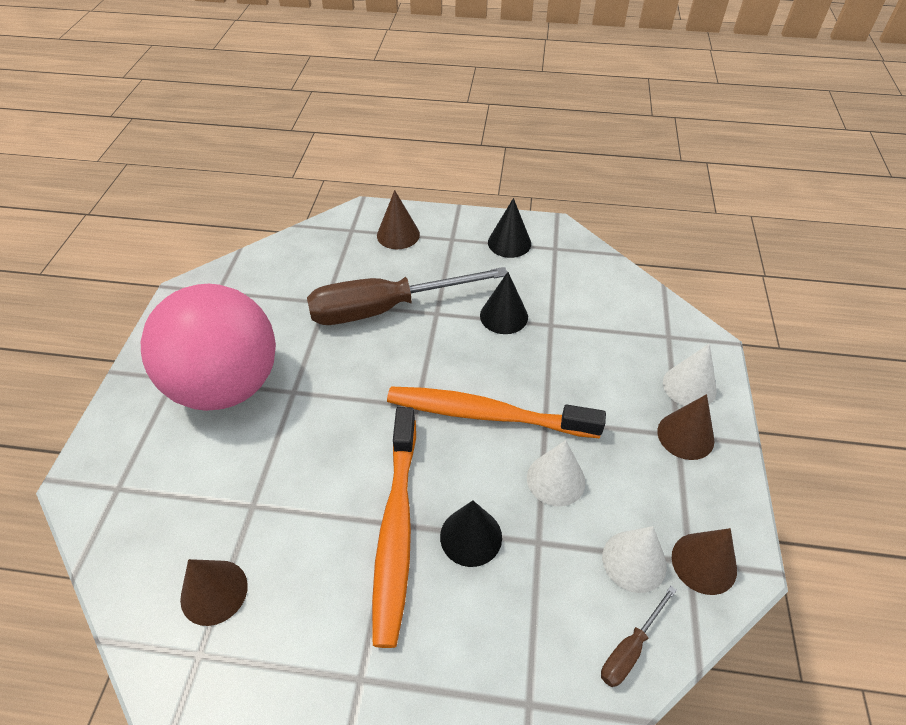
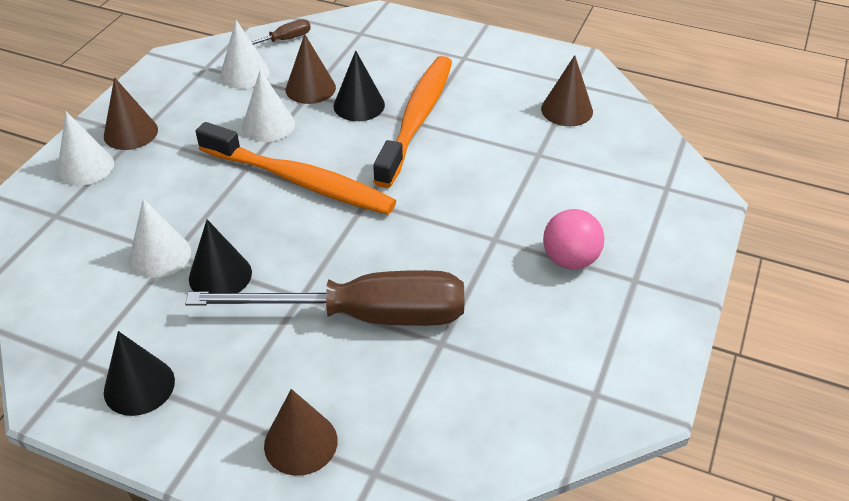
camera: 165 degrees left, 5 degrees down
pink ball [141,284,276,411] -> pink ball [543,209,605,270], size x0.43
brown cone [672,528,737,595] -> brown cone moved to [286,34,336,104]
none -> white cone [129,199,191,278]

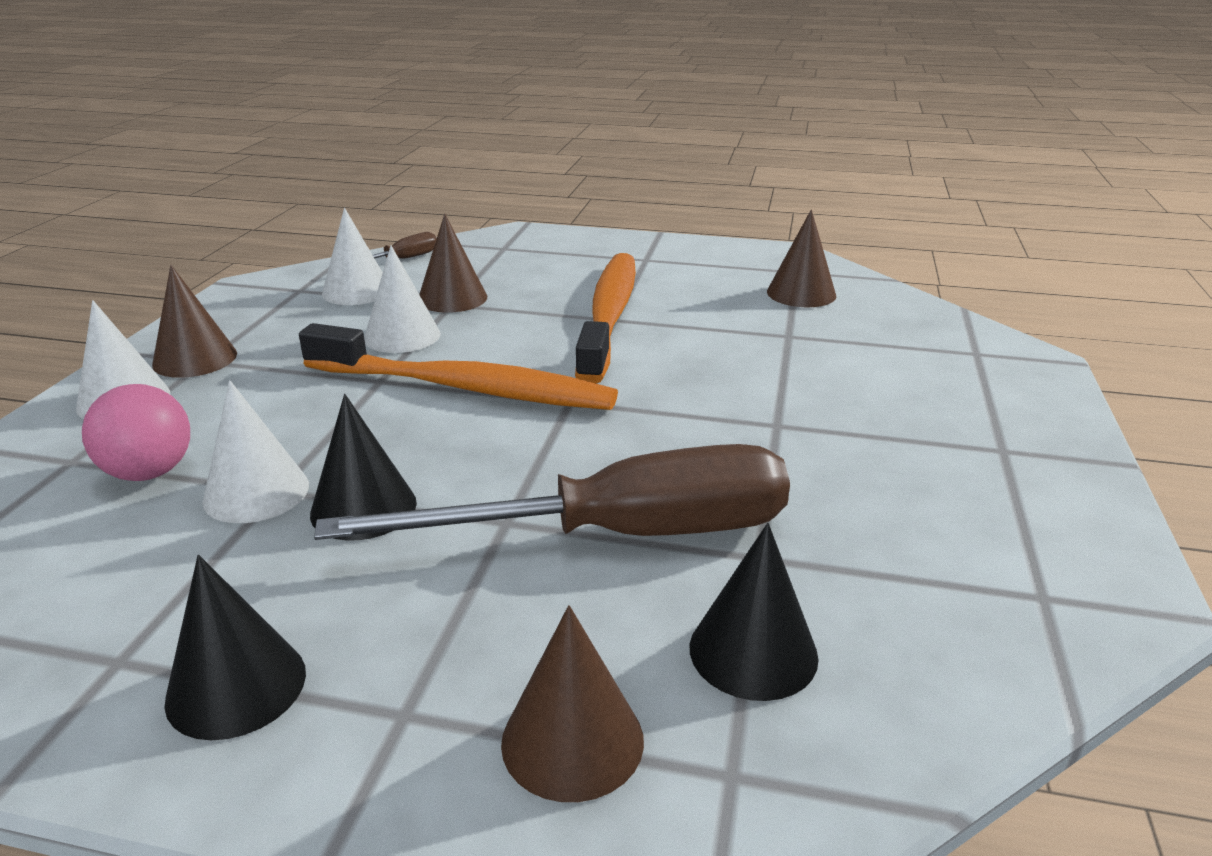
camera: 10 degrees left, 15 degrees down
black cone [334,50,385,121] -> black cone moved to [690,523,818,701]
pink ball [543,209,605,270] -> pink ball moved to [82,384,190,481]

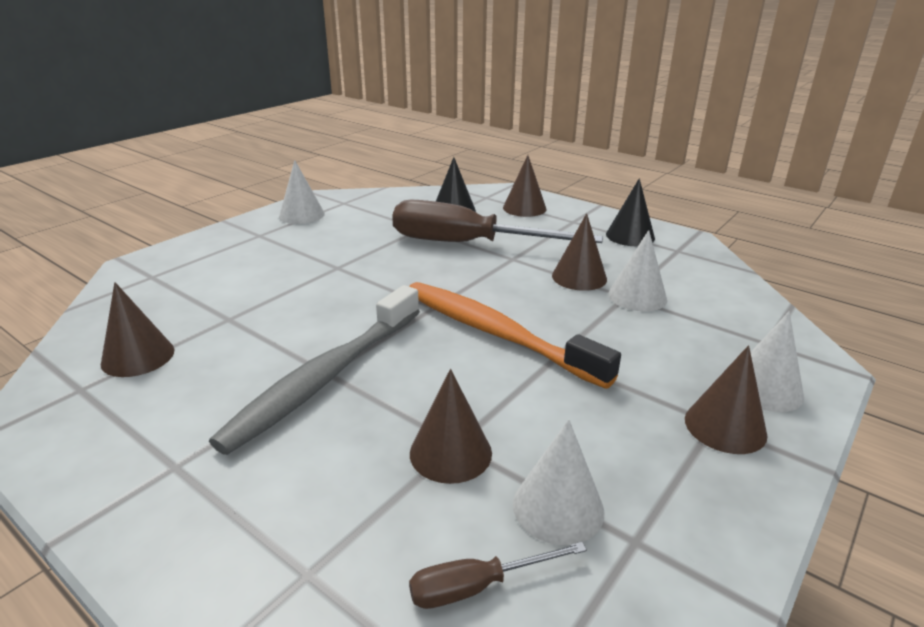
camera: 155 degrees left, 0 degrees up
pink ball [82,384,190,481] -> none
black cone [310,394,417,540] -> brown cone [552,213,607,291]
white cone [364,246,441,353] -> white cone moved to [279,160,325,224]
orange toothbrush [575,253,636,383] -> grey toothbrush [209,285,420,455]

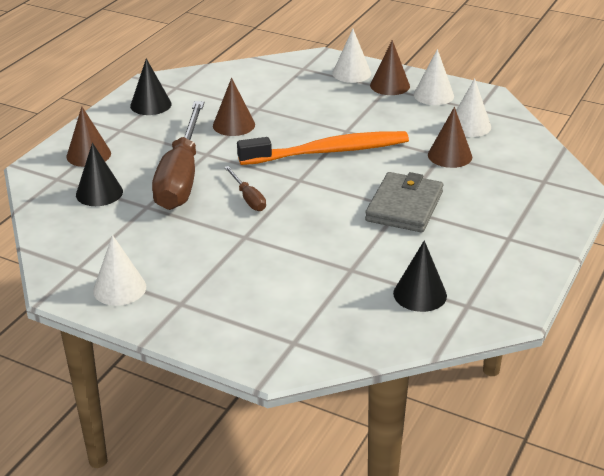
camera: 100 degrees left, 5 degrees up
brown cone [101,282,174,377] -> black cone [393,240,447,312]
grey toothbrush [209,285,420,455] -> grey wallet [365,172,444,232]
orange toothbrush [409,282,621,389] -> orange toothbrush turned 135 degrees counterclockwise [237,131,409,165]
brown screwdriver [409,542,587,609] -> brown screwdriver moved to [224,166,266,211]
white cone [608,230,667,311] -> white cone moved to [414,49,454,105]

